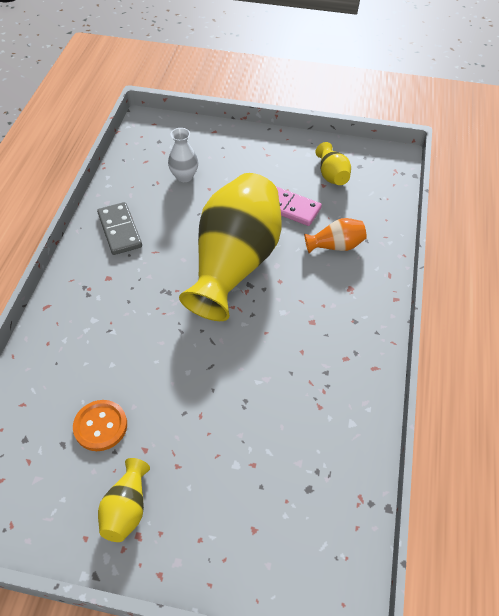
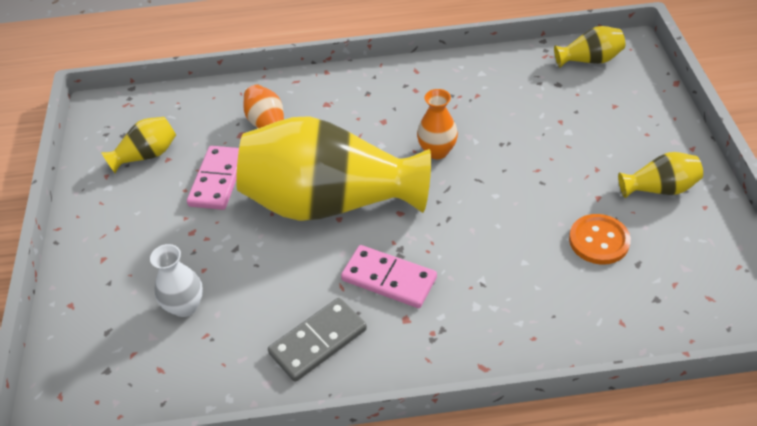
camera: 105 degrees left, 5 degrees down
none -> pink domino [341,245,437,308]
none -> orange vase [417,89,458,159]
none -> yellow vase [554,26,625,68]

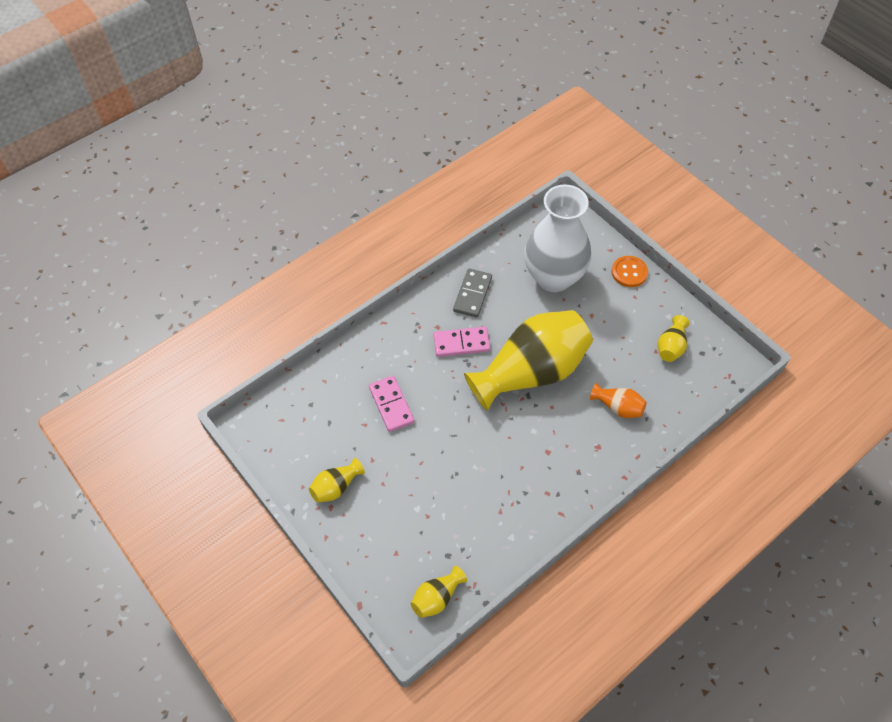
camera: 145 degrees right, 10 degrees up
white vase [150,244,203,317] -> white vase [524,185,591,292], size x2.39
pink domino [187,146,239,210] -> pink domino moved to [369,376,414,432]
orange vase [417,89,458,159] -> none
orange button [569,214,631,264] -> orange button moved to [612,256,648,287]

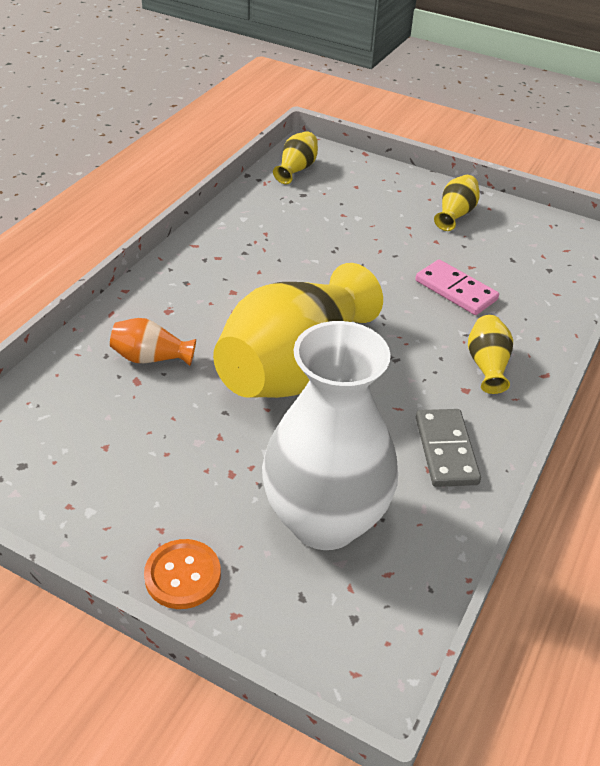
camera: 155 degrees right, 15 degrees down
pink domino [434,327,490,357] -> none
yellow vase [658,315,690,362] -> yellow vase moved to [468,315,513,394]

